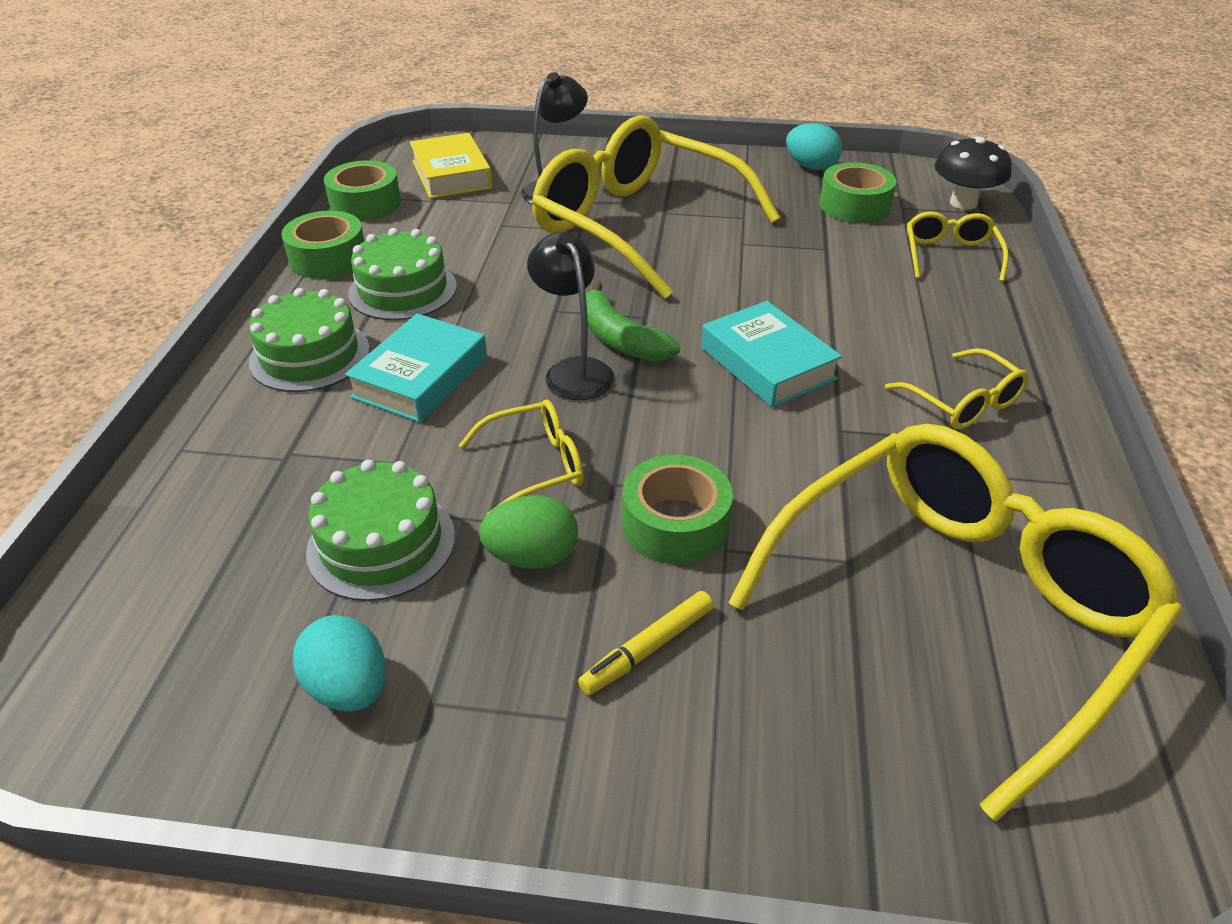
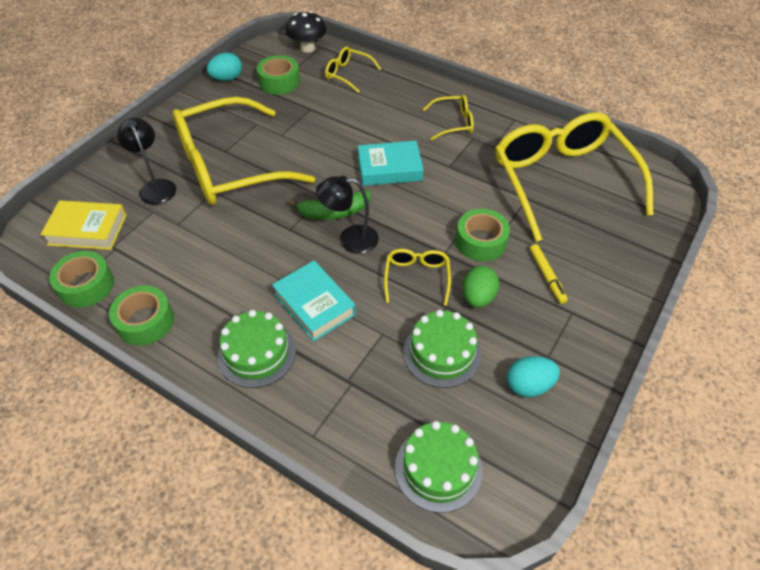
camera: 65 degrees left, 10 degrees up
green cake [348,228,457,320] -> green cake moved to [395,421,482,513]

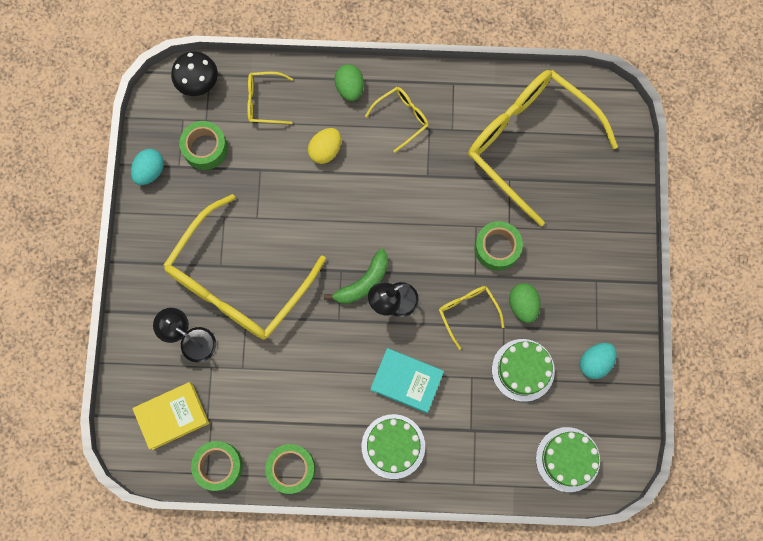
camera: 30 degrees left, 25 degrees up
turquoise book [358,141,424,186] -> none
yellow marker [530,244,568,304] -> none
none -> yellow egg [308,128,341,164]
none -> green egg [335,64,364,101]

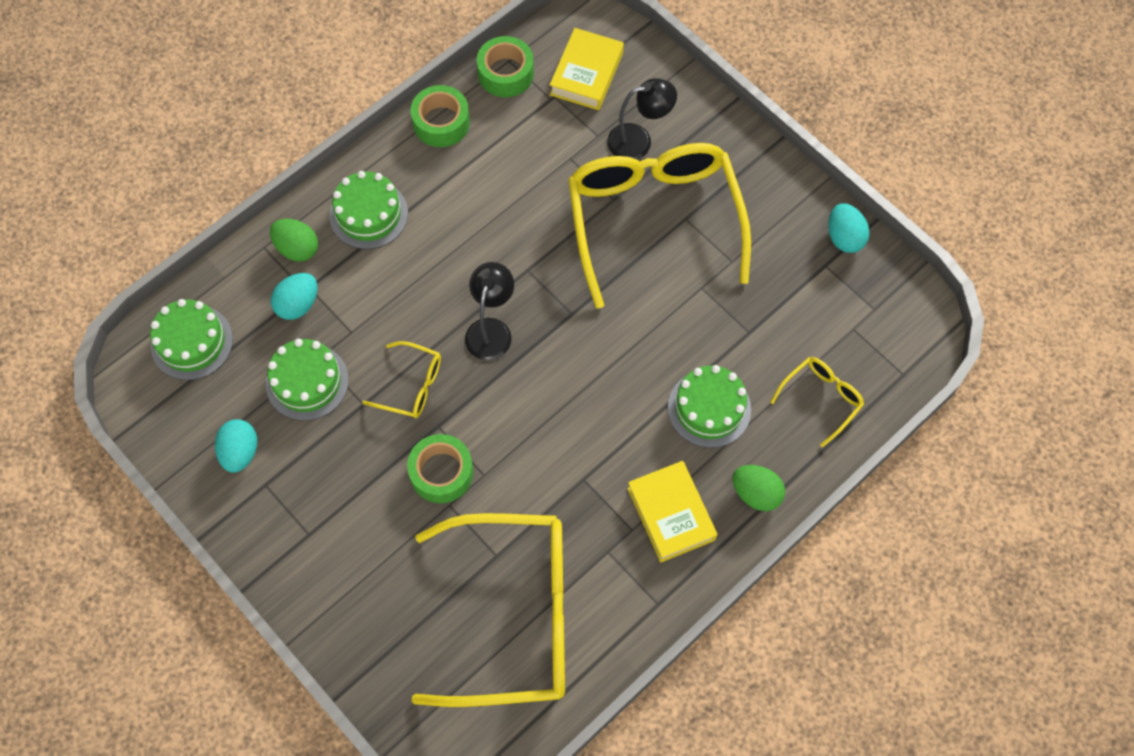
camera: 135 degrees right, 10 degrees down
black mushroom [171,51,218,96] -> none
green tape [179,121,228,170] -> none
yellow egg [308,128,341,164] -> green cake [668,365,751,448]
green banana [324,249,388,304] -> none
yellow glasses [365,87,429,152] -> yellow book [627,461,718,562]
turquoise book [370,348,444,413] -> none
green egg [509,283,541,323] -> green egg moved to [270,219,318,262]
none -> turquoise egg [271,273,317,320]

